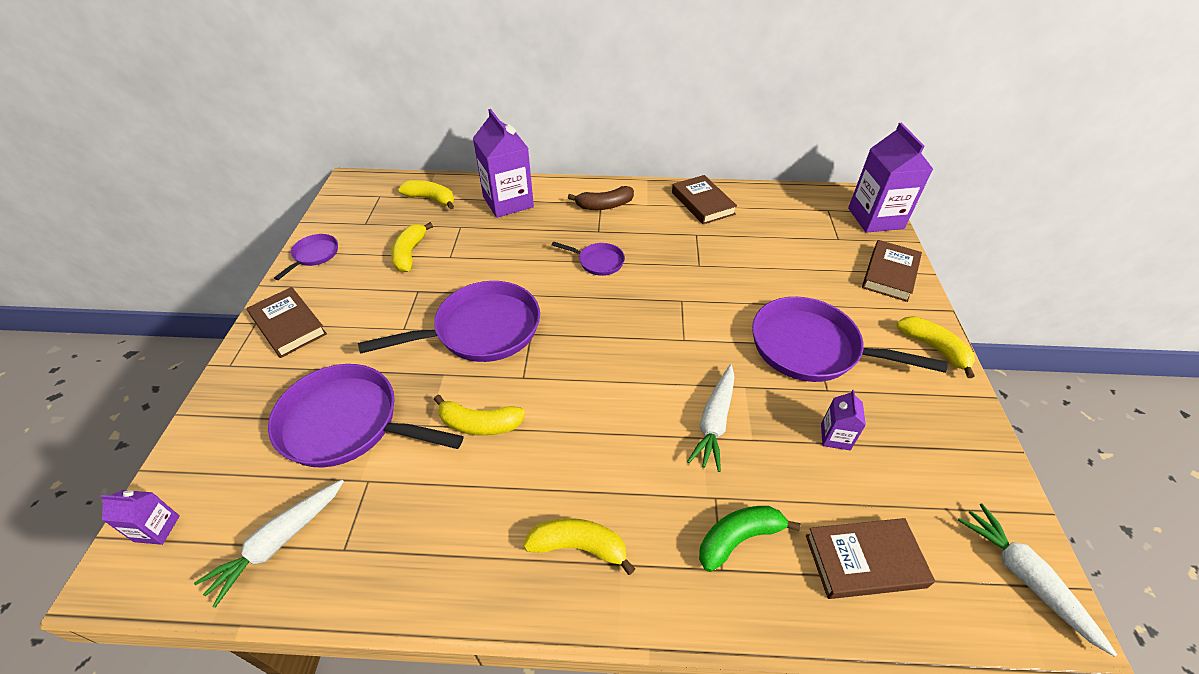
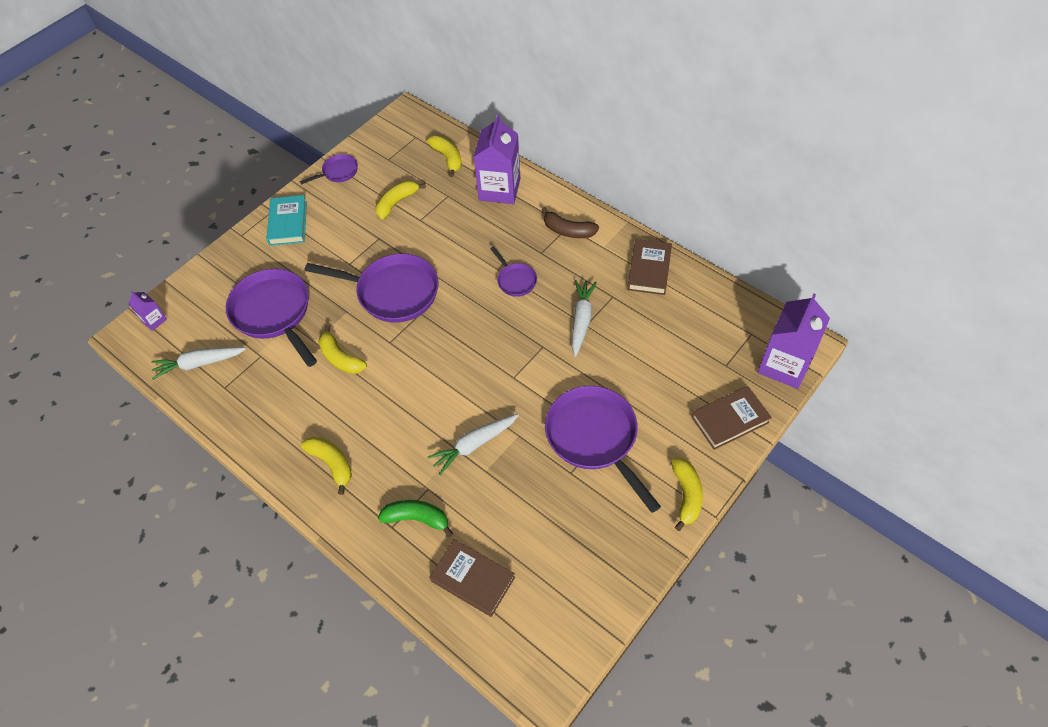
camera: 40 degrees right, 10 degrees up
brown book [247,287,327,358] -> turquoise book [266,195,307,246]
purple carton [821,390,866,450] -> none
white carrot [958,504,1117,657] -> white carrot moved to [572,280,597,357]

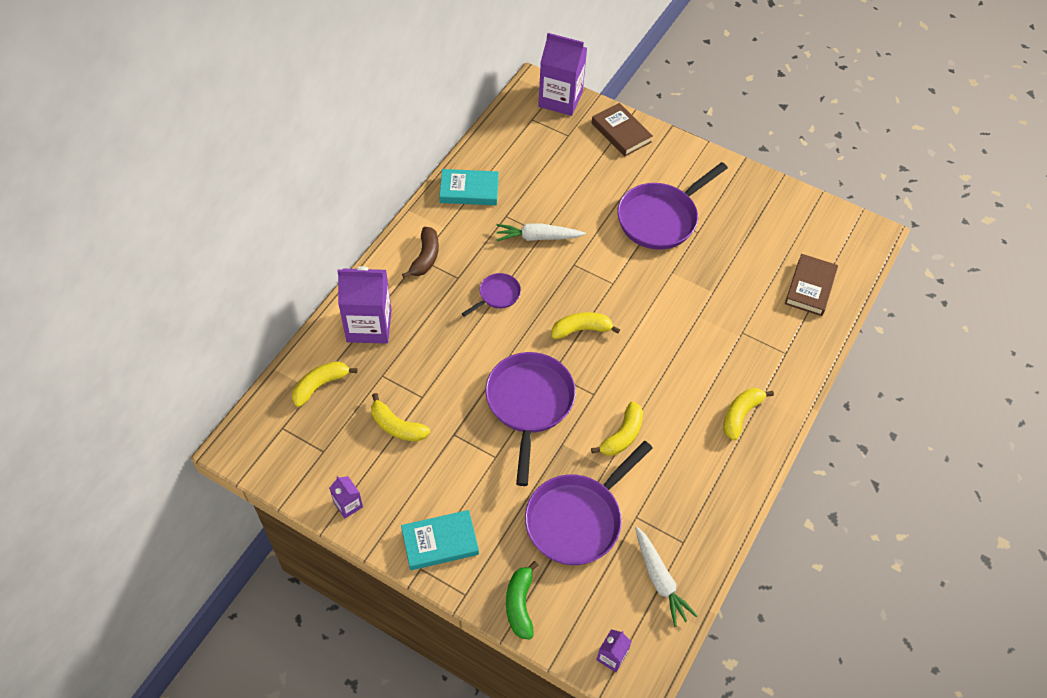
camera: 105 degrees left, 0 degrees up
purple pan [300,154,358,184] -> purple carton [329,476,363,518]
green banana [378,500,453,537] -> green banana moved to [506,561,538,639]
white carrot [427,414,519,475] -> none
brown book [627,239,672,295] -> turquoise book [439,169,499,205]
yellow banana [671,458,703,531] -> yellow banana moved to [552,312,620,339]

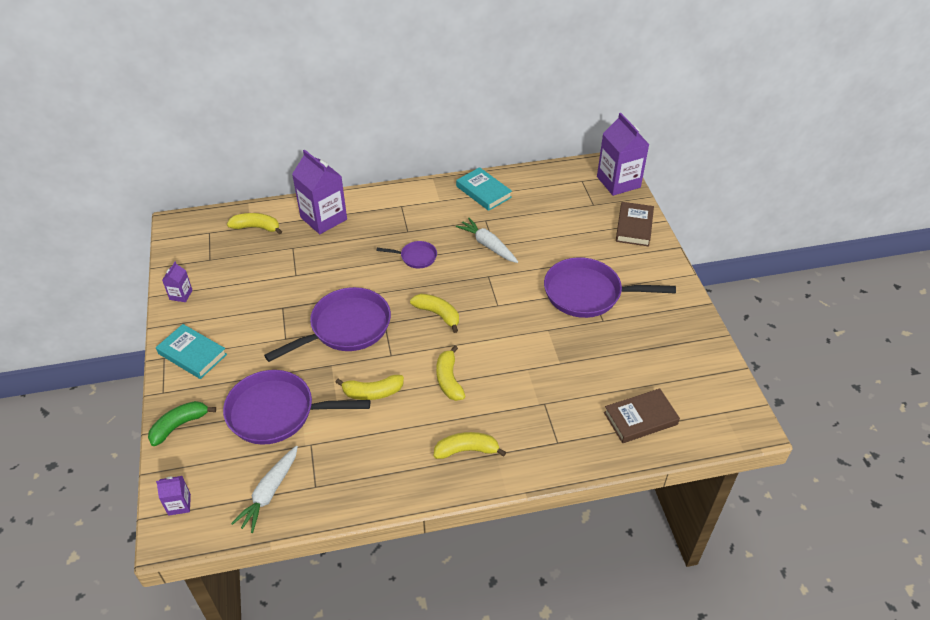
camera: 50 degrees right, 10 degrees down
yellow banana [371,393,430,441] -> yellow banana moved to [436,345,465,401]
brown banana [402,227,439,278] -> none

